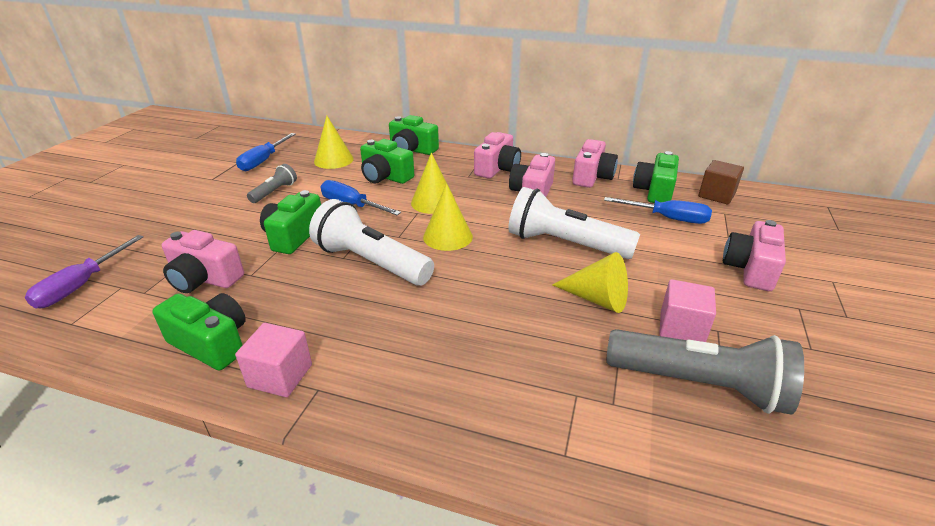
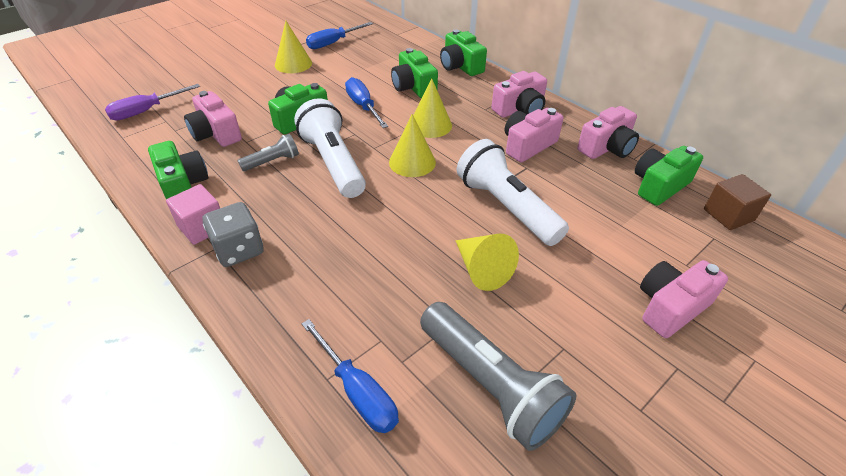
camera: 30 degrees right, 10 degrees up
grey flashlight [247,164,297,203] -> grey flashlight moved to [238,134,299,171]
yellow cone [314,116,354,169] -> yellow cone moved to [275,21,312,73]
blue screwdriver [604,197,712,224] -> blue screwdriver moved to [302,319,399,433]
pink cube [659,279,716,342] -> none
none -> grey dice [203,202,264,267]

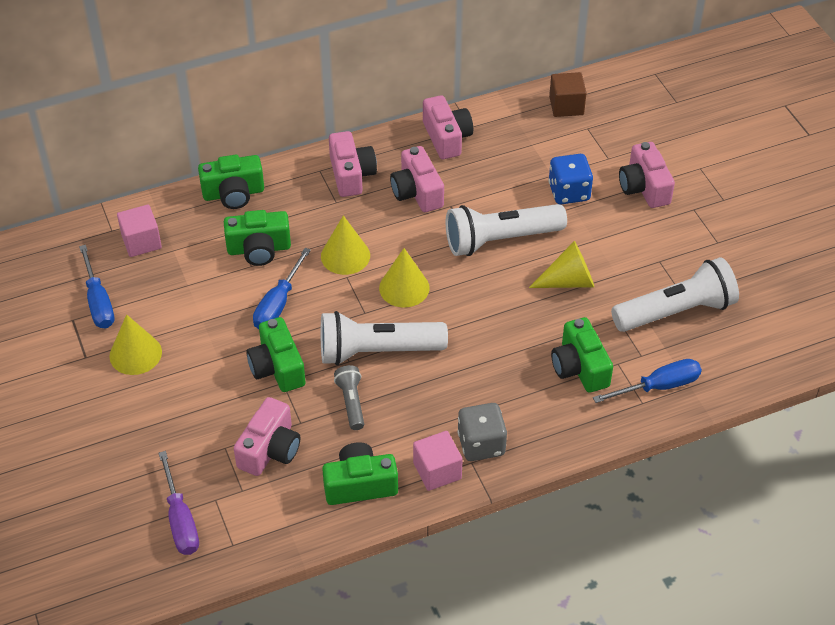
camera: 70 degrees left, 5 degrees up
pink camera [184,91,242,147] -> pink camera turned 45 degrees counterclockwise [234,397,300,476]
blue screwdriver [345,77,388,128] -> blue screwdriver turned 60 degrees counterclockwise [253,248,311,329]
grey flashlight [420,302,577,451] -> white flashlight [611,257,739,332]
green camera [635,146,703,206] -> green camera moved to [551,317,613,393]
none -> pink cube [117,205,162,257]
none -> blue dice [548,154,593,204]

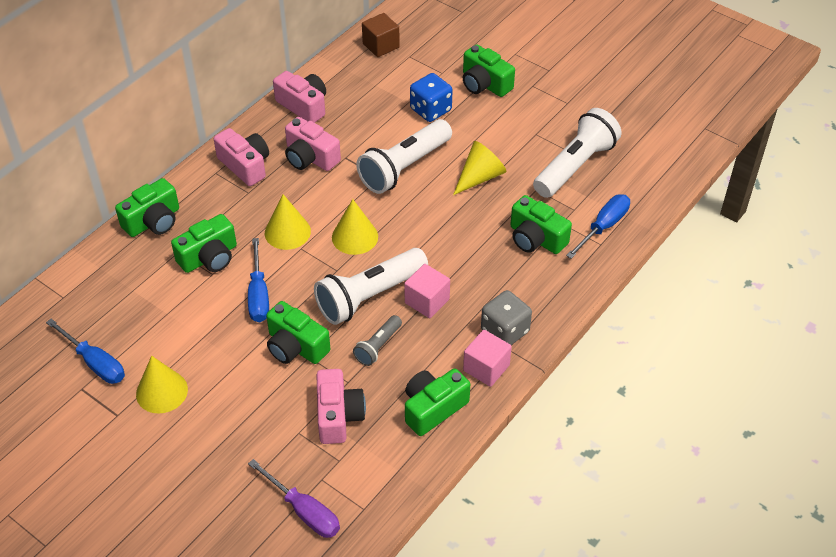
camera: 30 degrees left, 0 degrees up
pink cube [117,205,162,257] -> pink cube moved to [404,264,450,318]
grey flashlight [334,365,364,430] -> grey flashlight turned 105 degrees counterclockwise [353,315,402,366]
pink camera [619,142,675,208] -> green camera [463,44,515,97]

